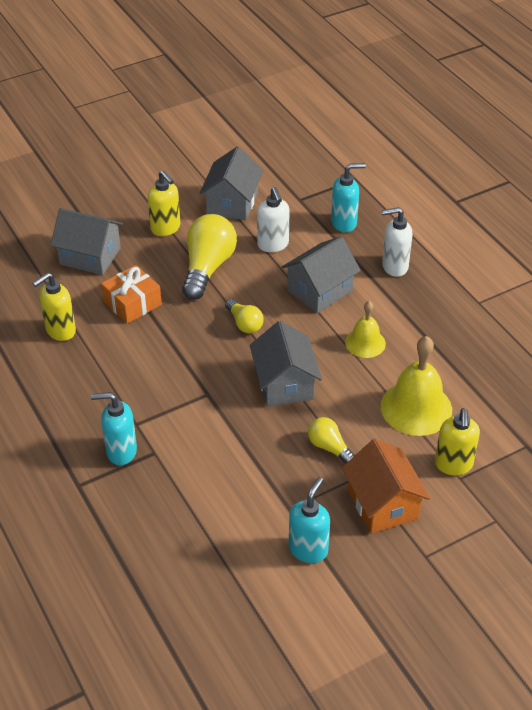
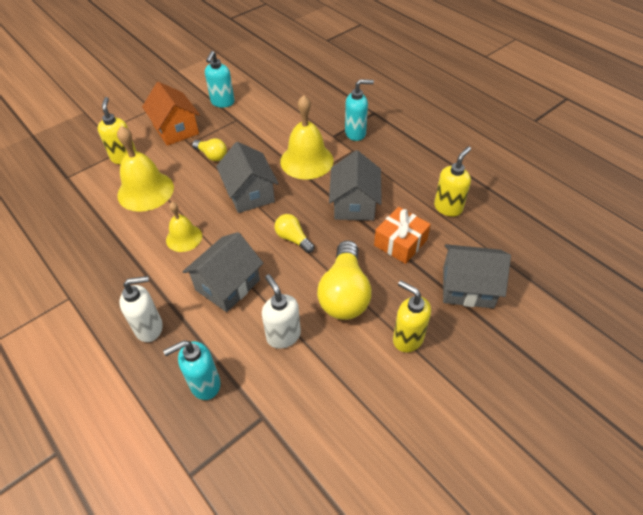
camera: 170 degrees right, 5 degrees up
grey house [199,147,263,221] -> grey house moved to [329,150,382,221]
none -> yellow bell [280,95,333,179]

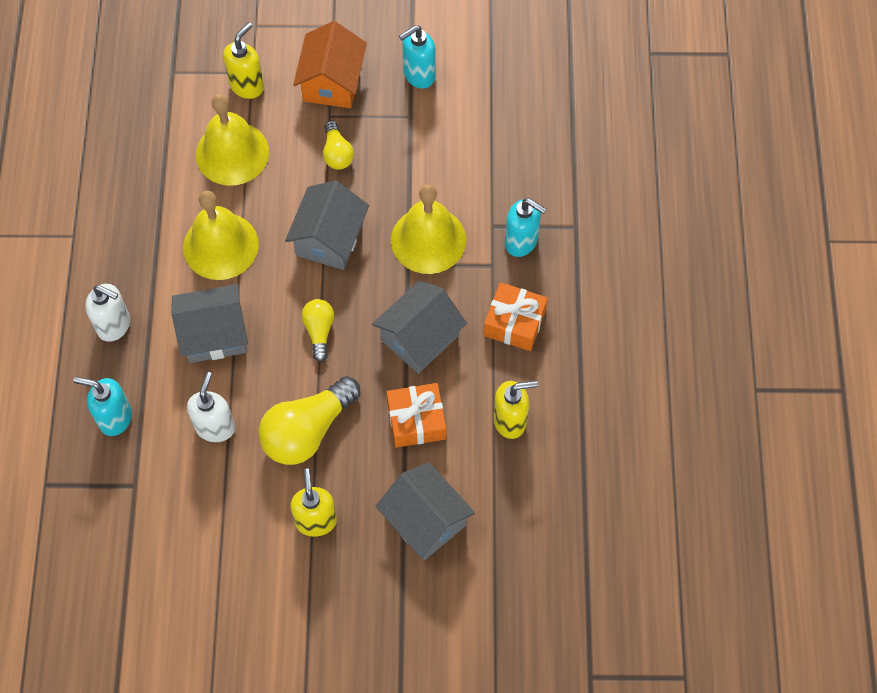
camera: 40 degrees right, 15 degrees up
yellow bell [166,202,202,252] -> yellow bell [183,191,259,280], size x1.67
none -> orange gift [484,282,548,351]

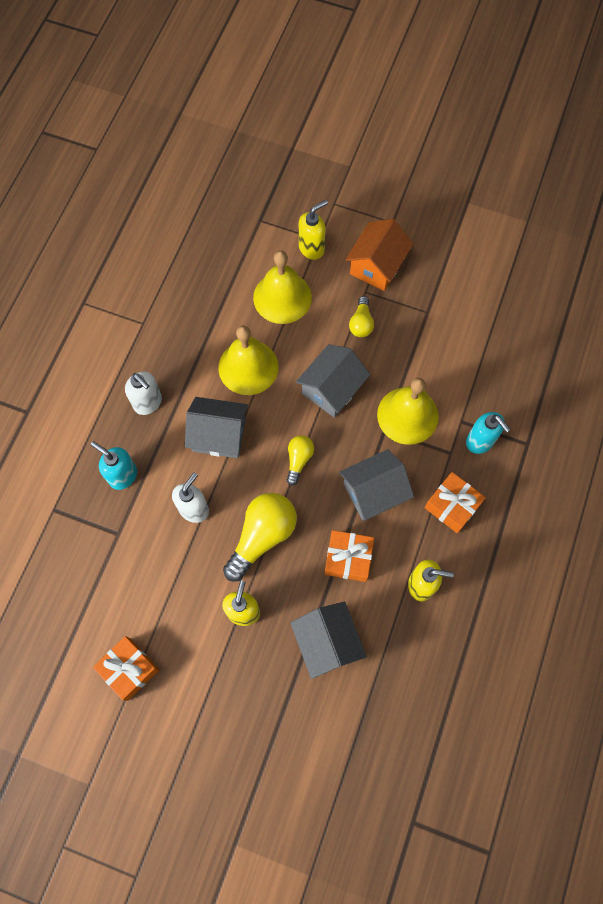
camera: 20 degrees right, 5 degrees up
yellow light bulb [258,376,360,465] -> yellow light bulb turned 150 degrees clockwise [223,493,297,582]
turquoise soap dispenser [399,25,436,88] -> none
none -> orange gift [93,636,159,701]

